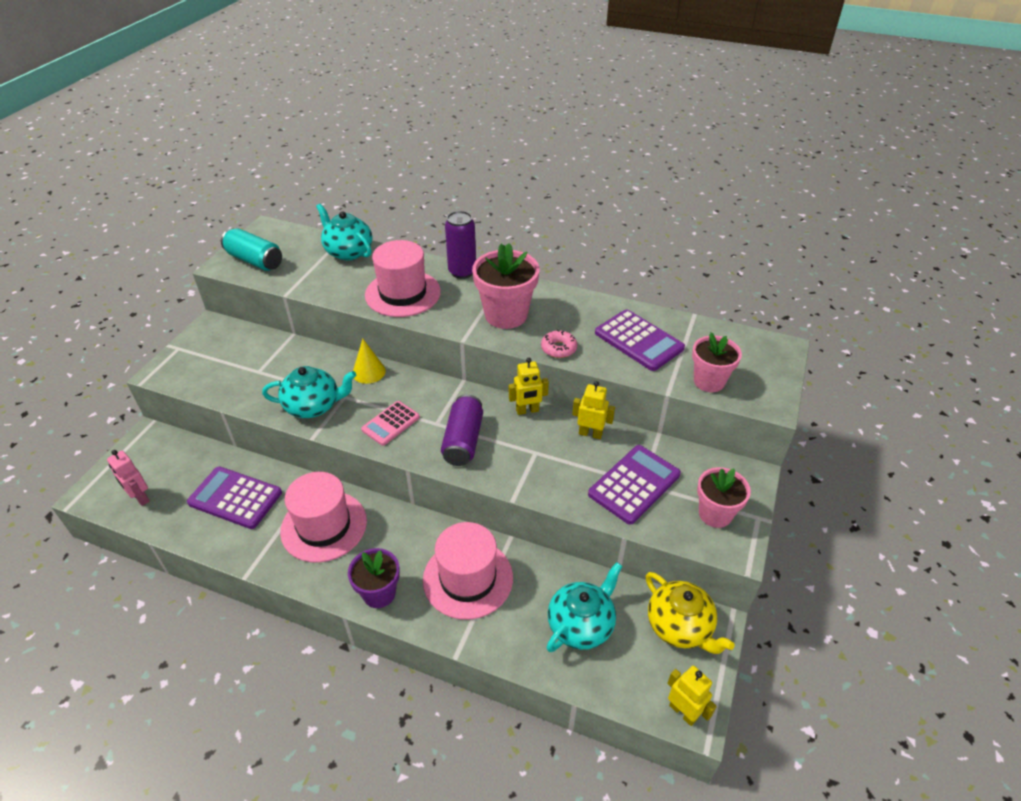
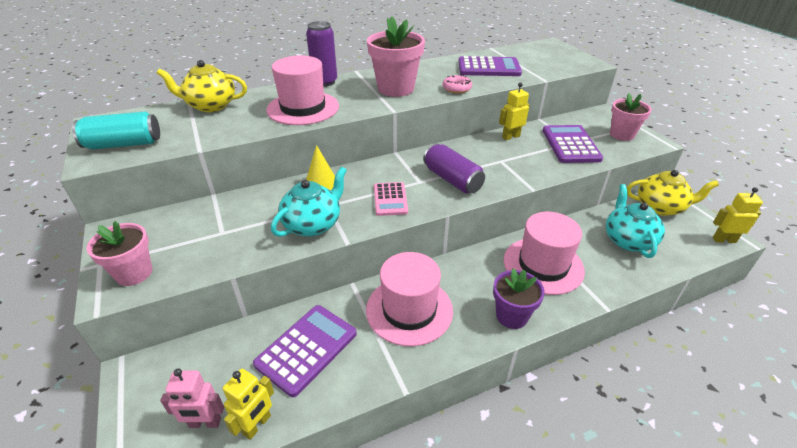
camera: 45 degrees left, 5 degrees down
purple calculator [187,467,282,529] -> purple calculator turned 150 degrees clockwise [253,305,357,397]
turquoise teapot [316,204,372,260] -> yellow teapot [157,60,247,112]
yellow robot [509,358,549,415] -> yellow robot moved to [223,369,274,440]
pink flower pot [692,333,742,392] -> pink flower pot moved to [87,221,152,286]

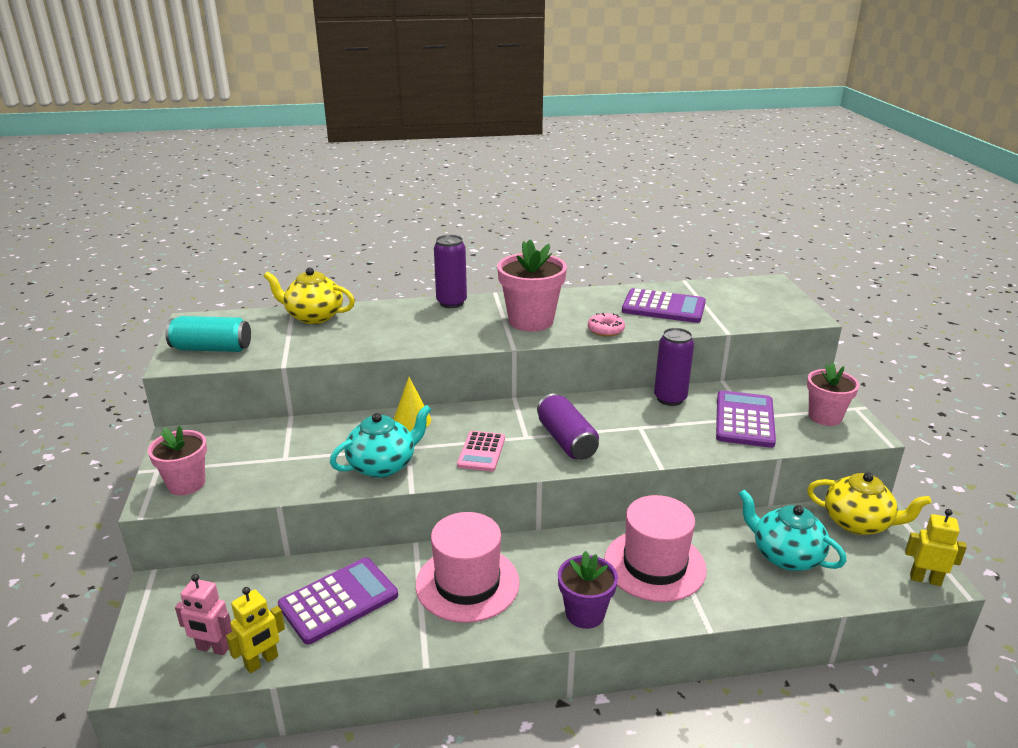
camera: 15 degrees right, 10 degrees down
pink hat [266,56,339,125] -> none
yellow robot [499,82,530,140] -> purple can [654,328,694,406]
turquoise teapot [606,184,665,258] -> turquoise teapot turned 60 degrees counterclockwise [739,489,847,571]

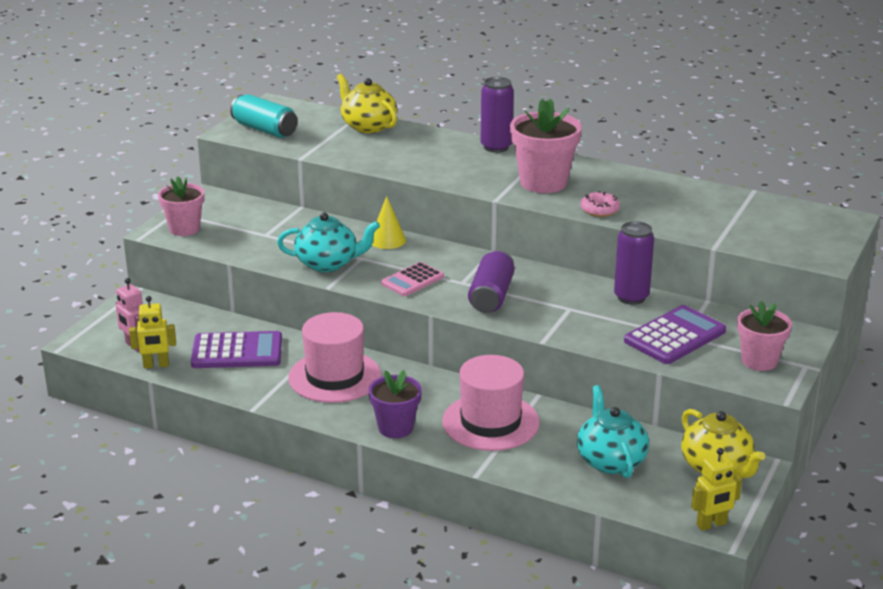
camera: 35 degrees right, 0 degrees up
purple calculator [622,288,706,323] -> none
yellow robot [905,509,967,586] -> yellow robot turned 105 degrees clockwise [691,448,742,531]

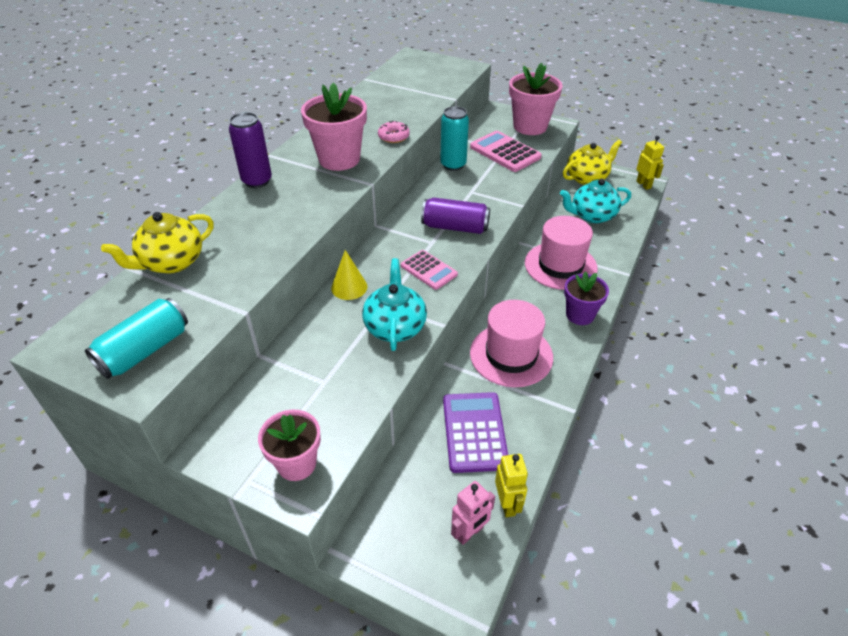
camera: 90 degrees left, 15 degrees up
purple can [614,221,654,305] -> turquoise can [440,106,469,171]
purple calculator [624,305,726,364] -> pink calculator [470,131,542,172]
pink flower pot [737,301,792,371] -> pink flower pot [509,63,562,135], size x1.52

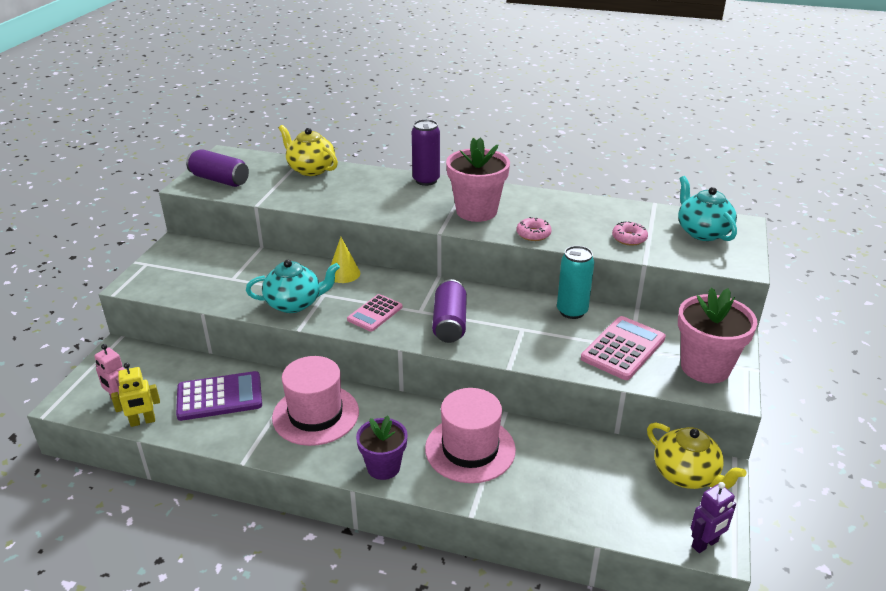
camera: 80 degrees right, 10 degrees down
turquoise can [85,298,188,379] -> purple can [186,149,249,187]
pink flower pot [258,410,321,481] -> none
turquoise teapot [560,179,631,223] -> turquoise teapot moved to [678,176,737,241]
yellow robot [636,136,664,190] -> purple robot [691,482,736,553]
none -> pink donut [612,221,648,246]

